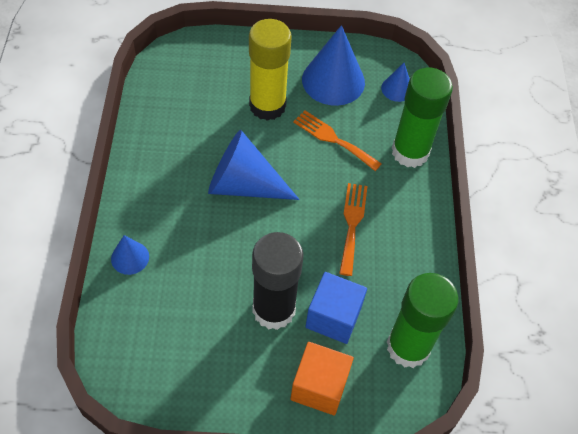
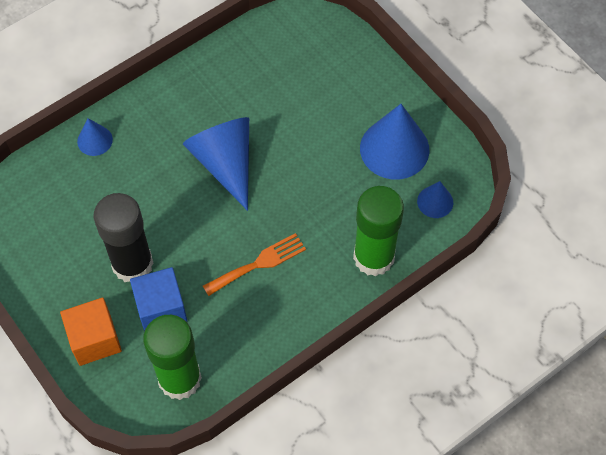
camera: 55 degrees right, 5 degrees up
yellow glue stick [249,19,292,121] -> none
orange fork [293,110,382,171] -> none

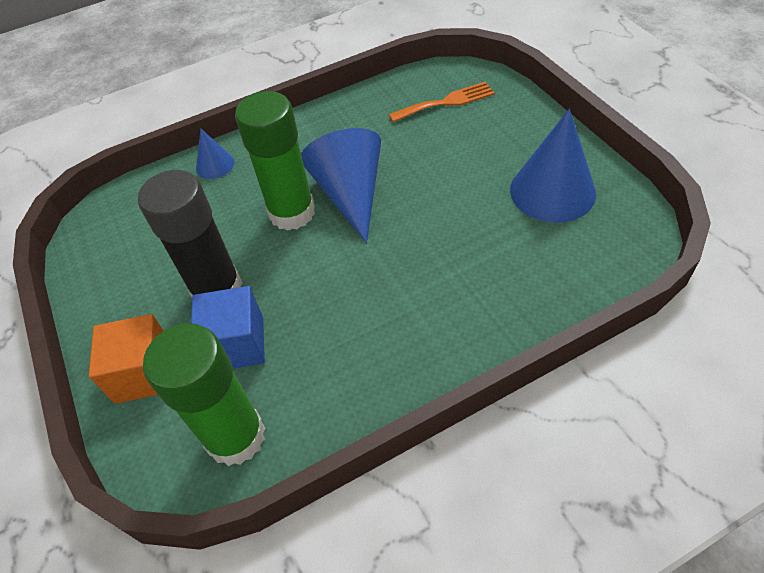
camera: 15 degrees right, 10 degrees down
orange fork [203,233,306,296] -> orange fork moved to [389,82,495,122]
green glue stick [353,186,404,276] -> green glue stick moved to [235,91,315,231]
blue cone [417,181,453,218] -> none

